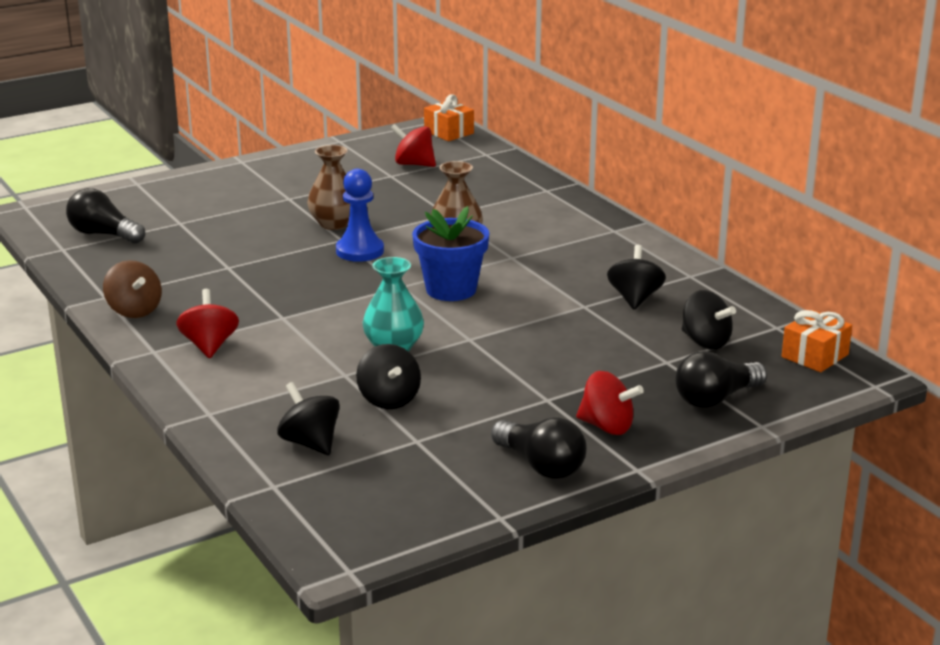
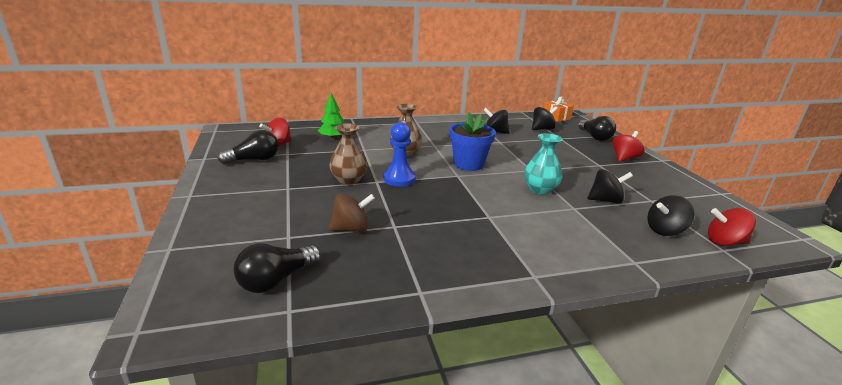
camera: 75 degrees left, 0 degrees up
brown spinning top [103,260,162,318] -> brown spinning top moved to [329,194,375,232]
red spinning top [176,289,239,358] -> red spinning top moved to [708,208,756,246]
orange gift [424,94,474,141] -> none
black light bulb [491,418,587,479] -> black light bulb moved to [217,130,279,164]
none -> green tree [318,93,344,140]

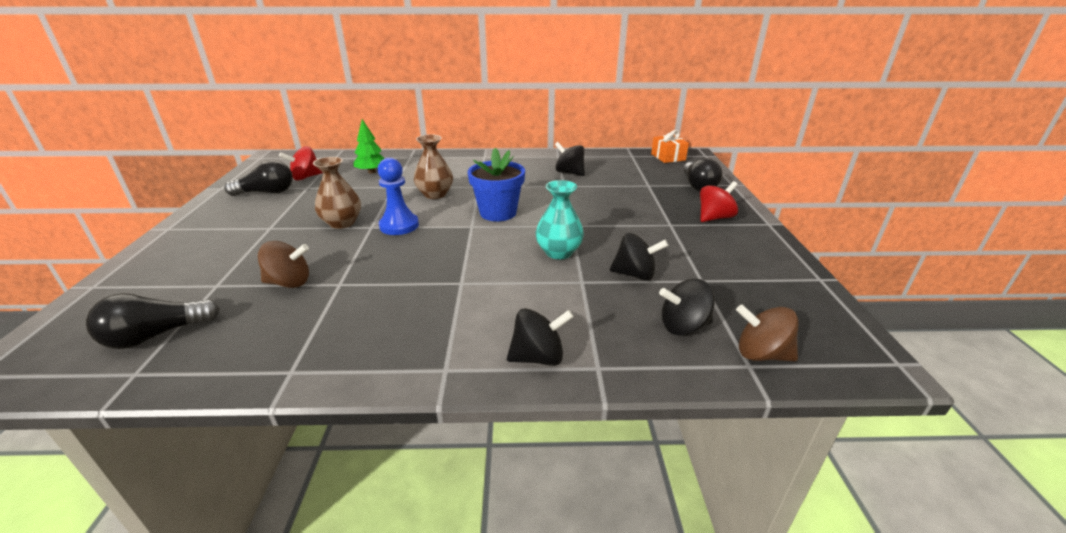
camera: 15 degrees right, 5 degrees up
black spinning top [532,106,558,130] -> black spinning top moved to [507,308,574,366]
red spinning top [708,208,756,246] -> brown spinning top [736,305,799,361]

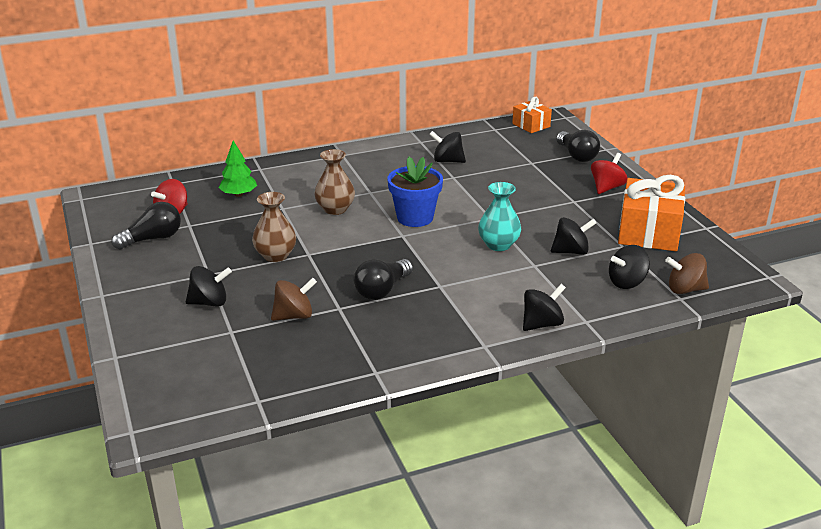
camera: 20 degrees left, 0 degrees up
black light bulb [86,293,220,349] -> black light bulb moved to [353,259,413,300]
blue pawn [378,158,419,235] -> none
none -> black spinning top [186,266,232,307]
none -> orange gift [618,175,685,251]

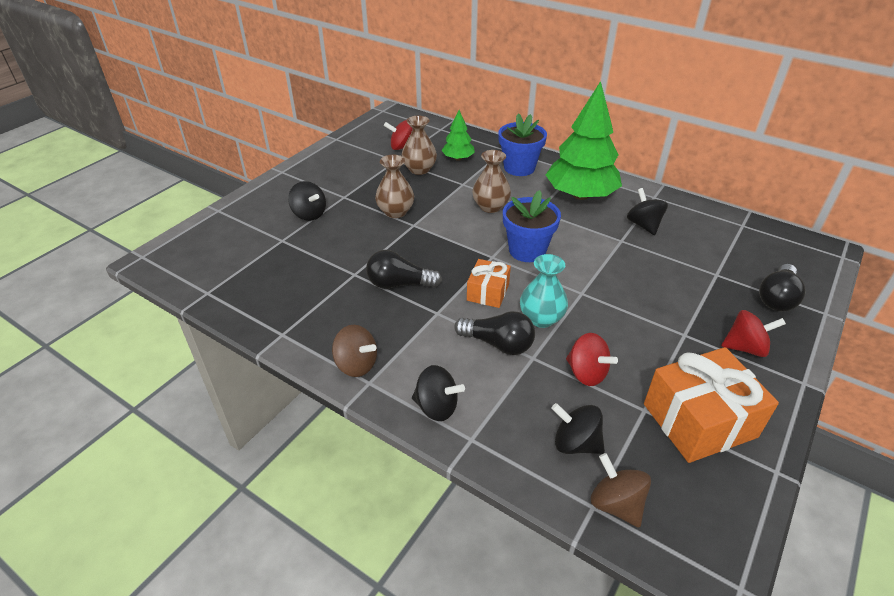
camera: 55 degrees right, 10 degrees up
black light bulb [111,202,181,250] -> black light bulb moved to [454,311,535,355]
brown spinning top [271,278,317,321] -> brown spinning top moved to [332,325,377,377]
orange gift [512,97,552,133] -> orange gift moved to [467,259,511,308]
black spinning top [551,217,597,255] -> red spinning top [566,333,618,386]
none -> brown vase [401,116,437,175]
none -> blue flower pot [498,113,547,176]
none -> green tree [546,81,622,200]

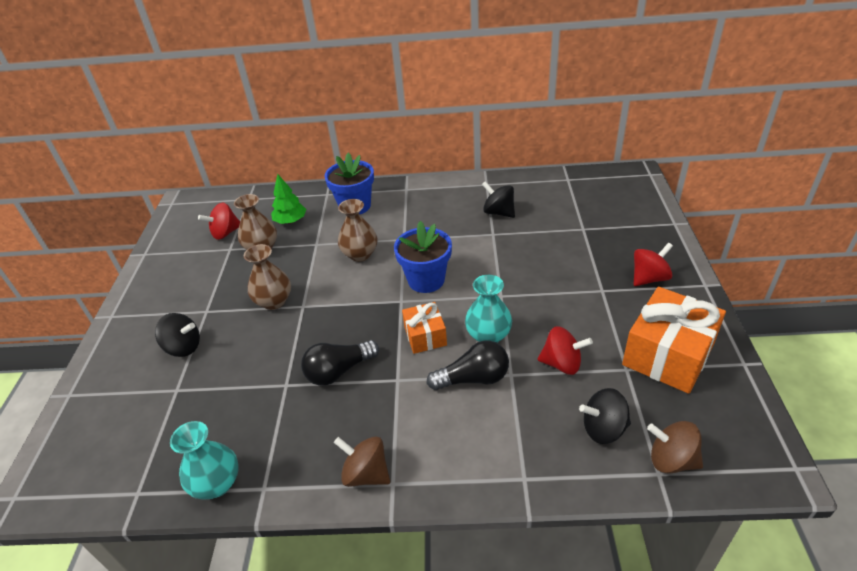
camera: 30 degrees left, 0 degrees up
brown spinning top [332,325,377,377] -> brown spinning top turned 150 degrees counterclockwise [334,436,390,487]
black spinning top [412,365,465,421] -> none
green tree [546,81,622,200] -> none
black light bulb [759,264,806,311] -> none
none -> turquoise vase [170,421,239,499]

